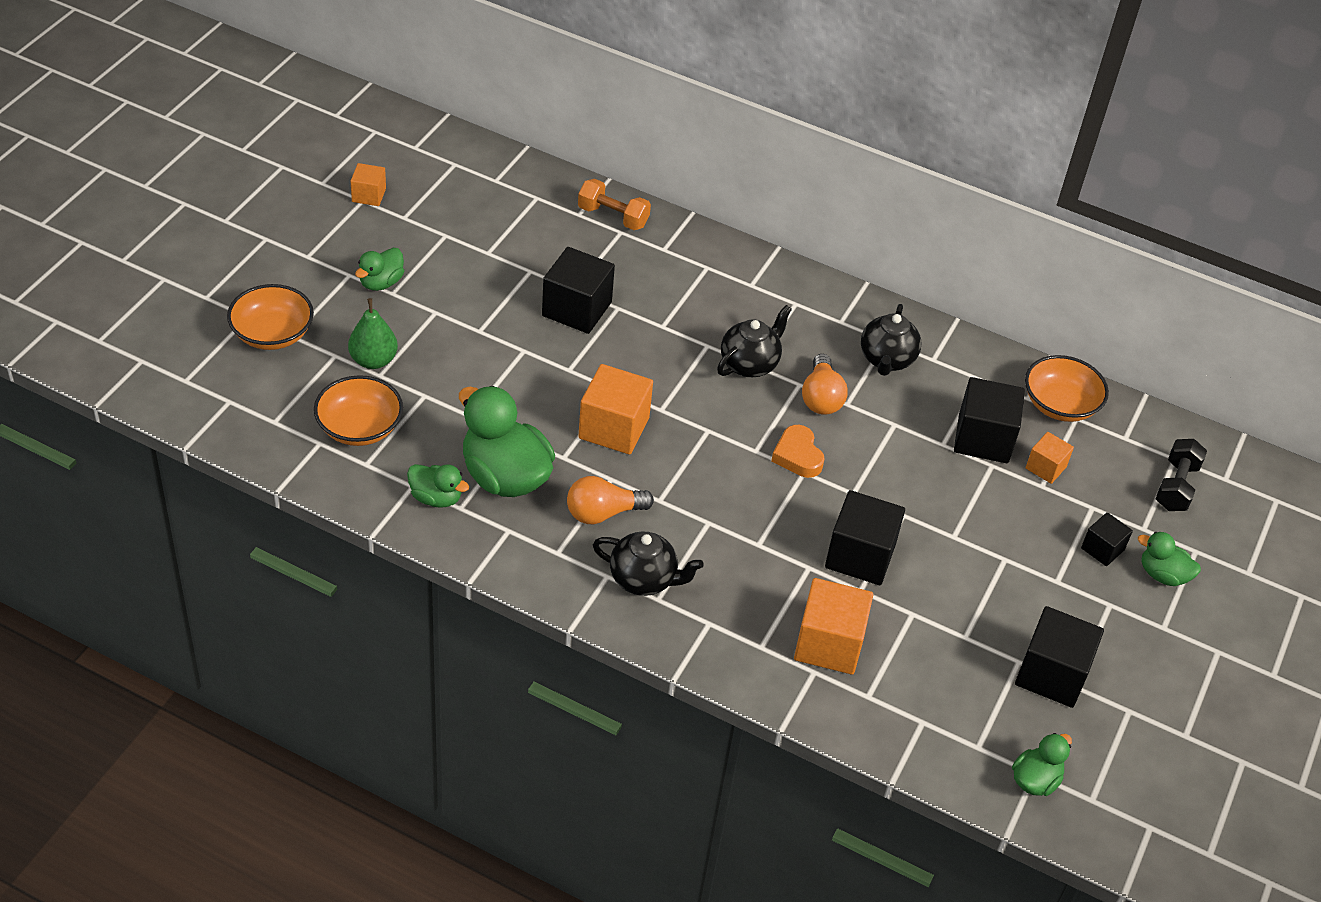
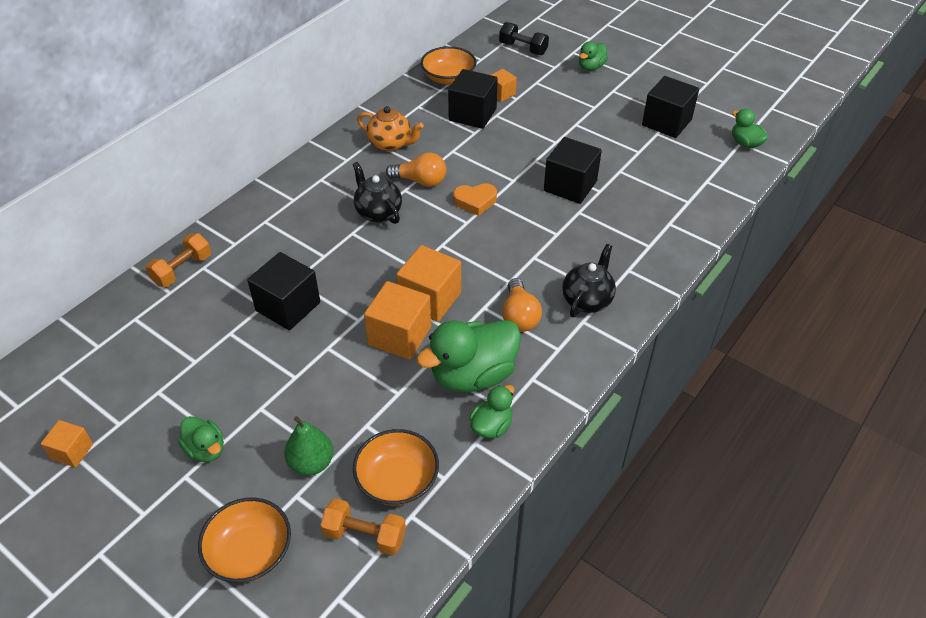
camera: 75 degrees left, 0 degrees up
orange cube [794,578,873,675] -> orange cube moved to [364,281,431,360]
black teapot [861,304,922,376] -> orange teapot [357,106,424,152]
black cube [1081,512,1133,566] -> none
none -> orange dumbbell [320,498,406,556]

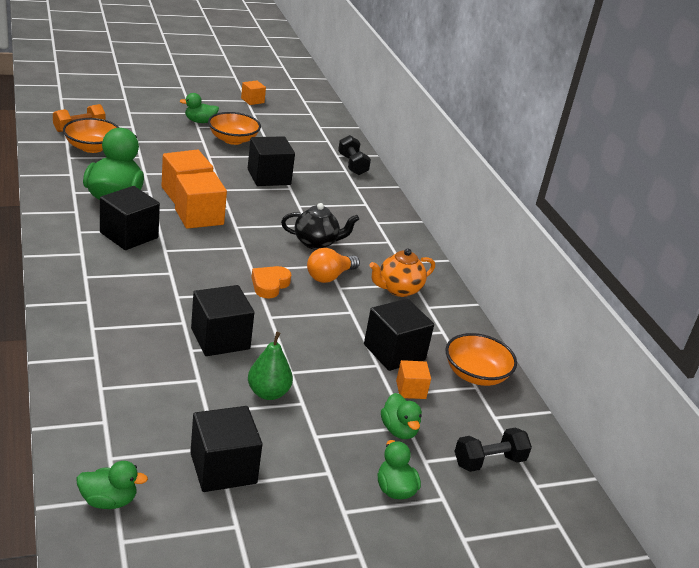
camera: 120 degrees right, 15 degrees down
orange dumbbell [146,233,211,287] -> black dumbbell [338,135,371,175]
orange bowl [198,497,291,583] -> orange bowl moved to [208,112,261,145]
green pear [284,416,334,476] -> green pear moved to [248,332,293,400]
green duck [469,385,514,438] -> green duck moved to [381,393,422,439]
orange light bulb [502,278,542,332] -> black cube [100,186,160,250]
black teapot [562,244,616,317] -> none

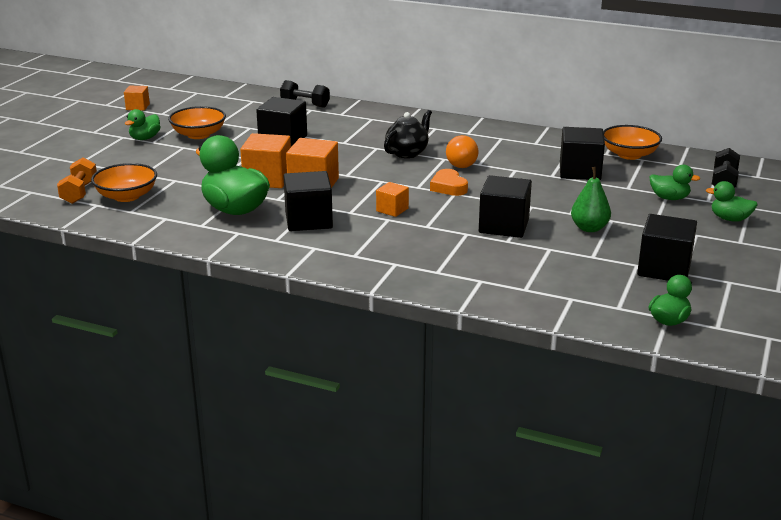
camera: 45 degrees left, 5 degrees down
orange teapot [369,248,435,297] -> none
orange cube [396,360,431,399] -> orange cube moved to [376,182,409,217]

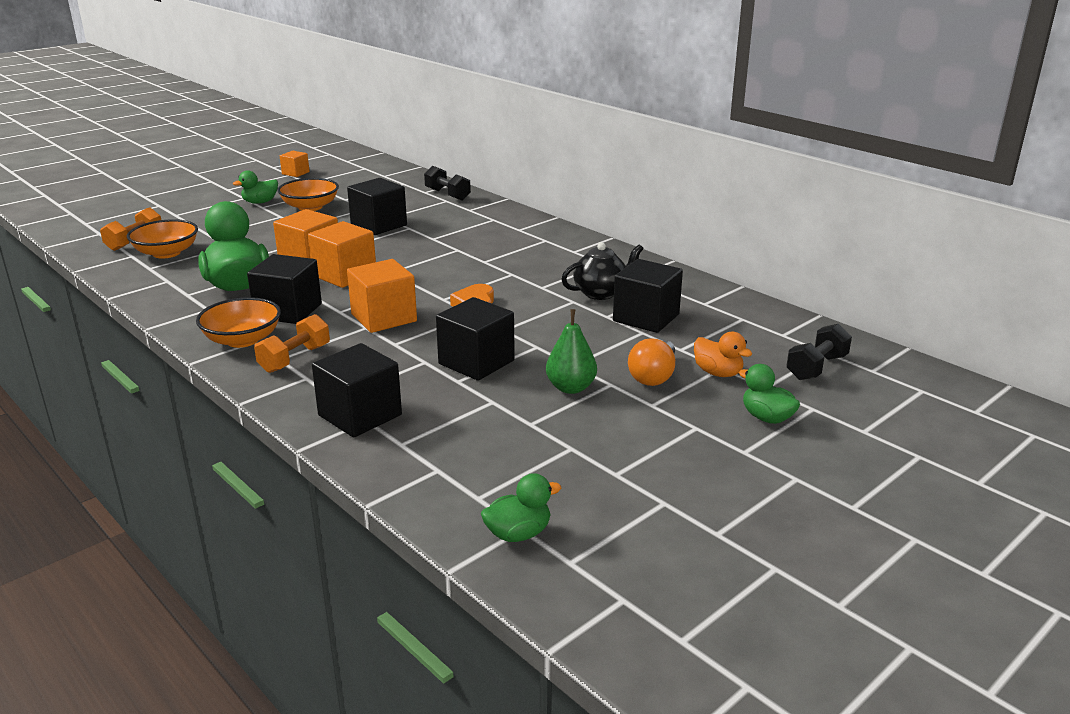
camera: 25 degrees right, 0 degrees up
orange cube [376,182,409,217] -> orange cube [347,259,417,333], size x1.80
black teapot [384,110,432,158] -> black teapot moved to [561,242,644,300]
orange light bulb [446,135,479,168] -> orange light bulb moved to [628,338,675,386]
orange bowl [603,125,662,160] -> orange bowl moved to [196,297,281,348]
black cube [637,214,697,281] -> black cube moved to [312,343,402,438]
green duck [649,165,701,200] -> orange duck [694,332,753,377]
none -> orange dumbbell [254,314,330,373]

